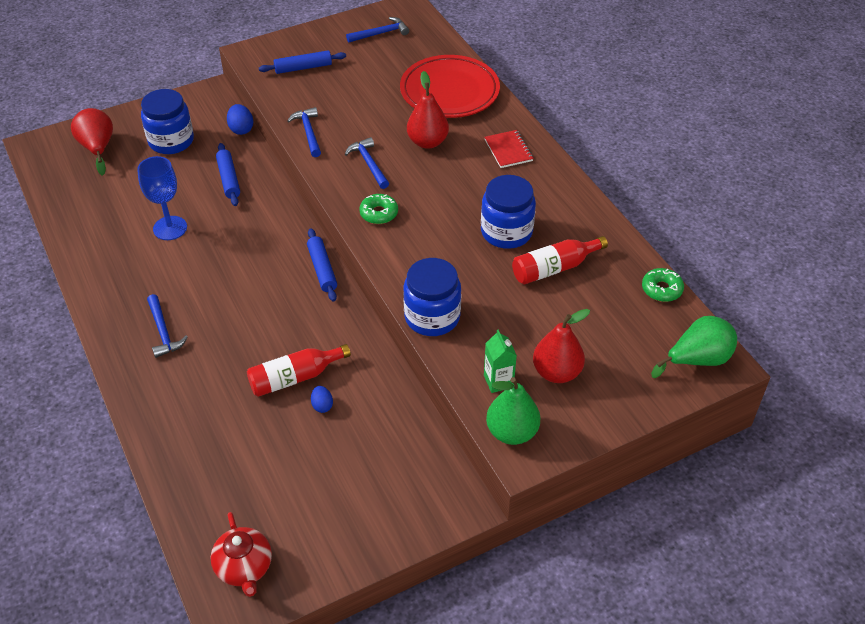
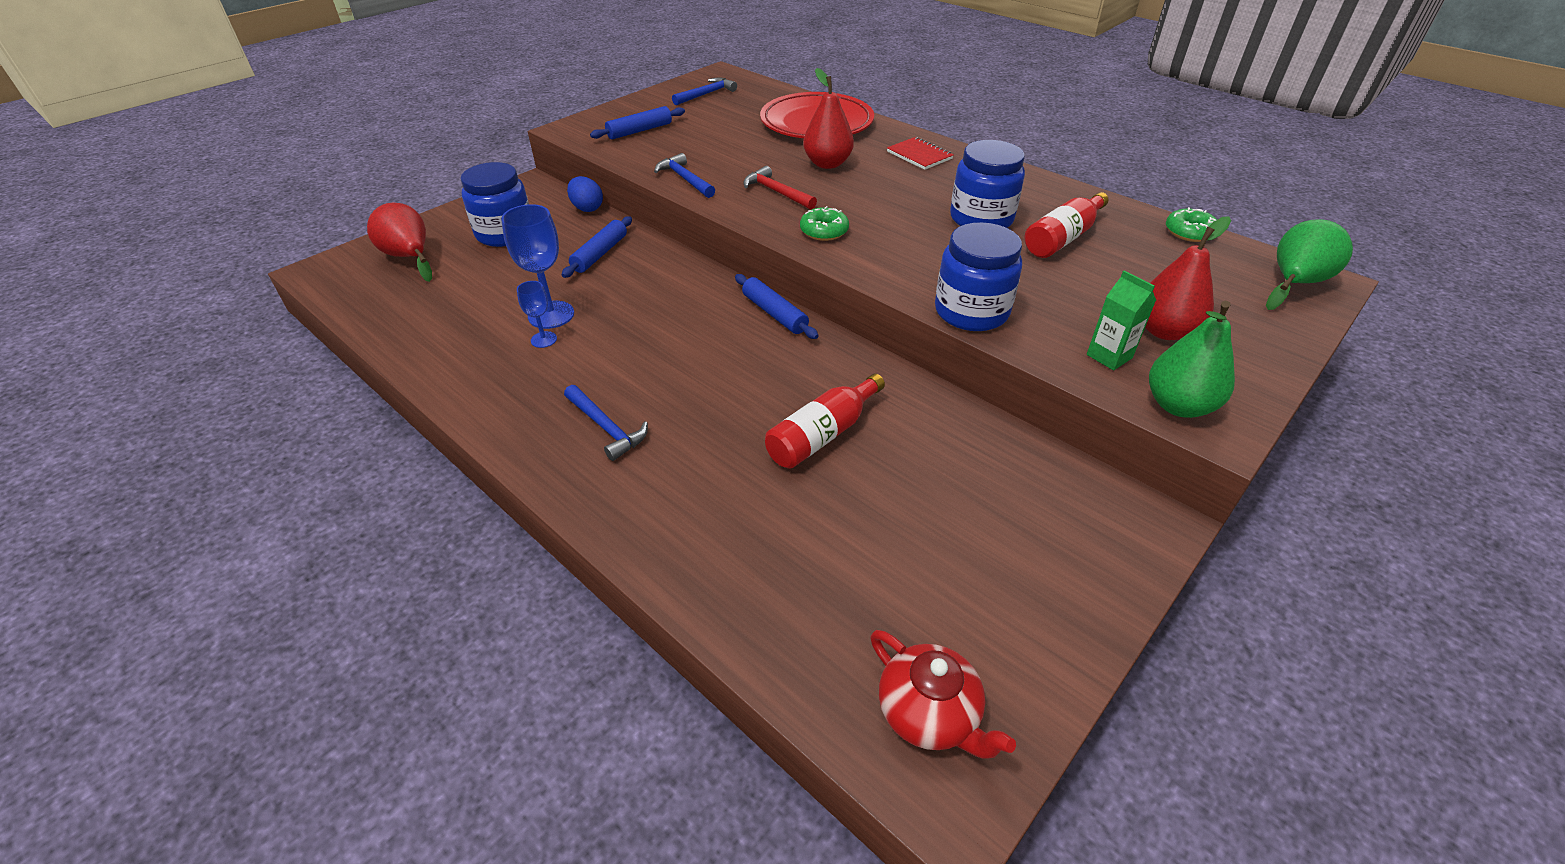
camera: 20 degrees left, 5 degrees down
blue rolling pin [216,143,240,206] -> blue rolling pin turned 60 degrees clockwise [562,216,632,278]
blue egg [311,386,333,413] -> none
blue hammer [345,137,389,189] -> red hammer [743,166,817,209]
none -> blue goblet [517,281,557,348]

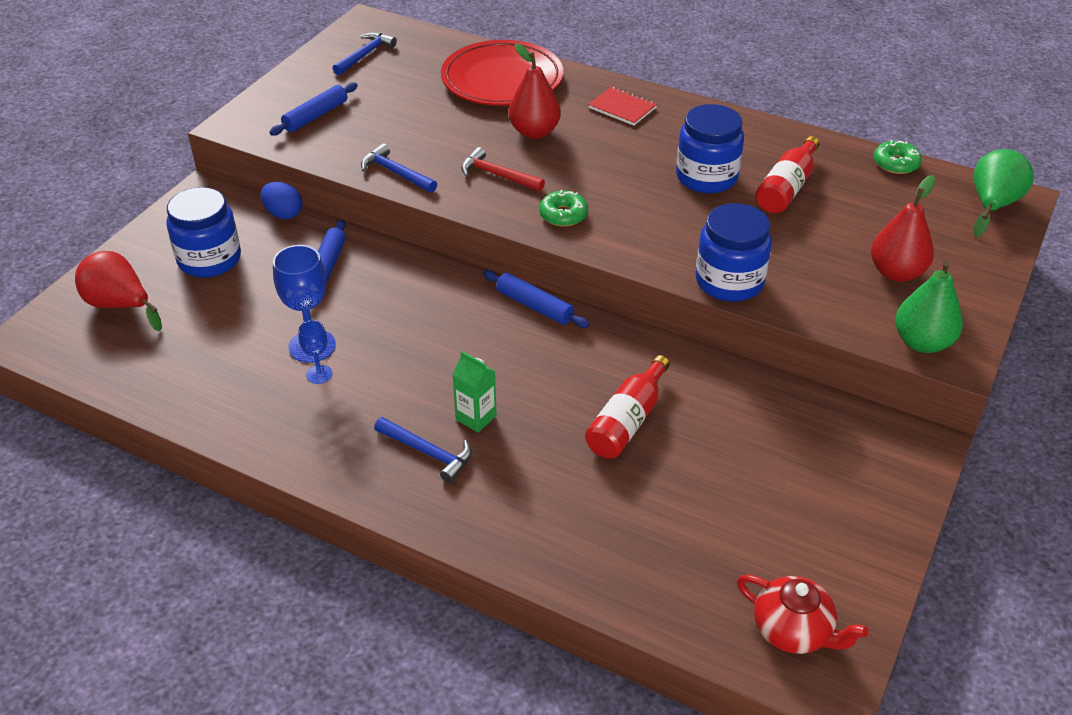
camera: 15 degrees left, 0 degrees up
green carton [1087,270,1156,370] -> green carton moved to [452,351,497,433]

